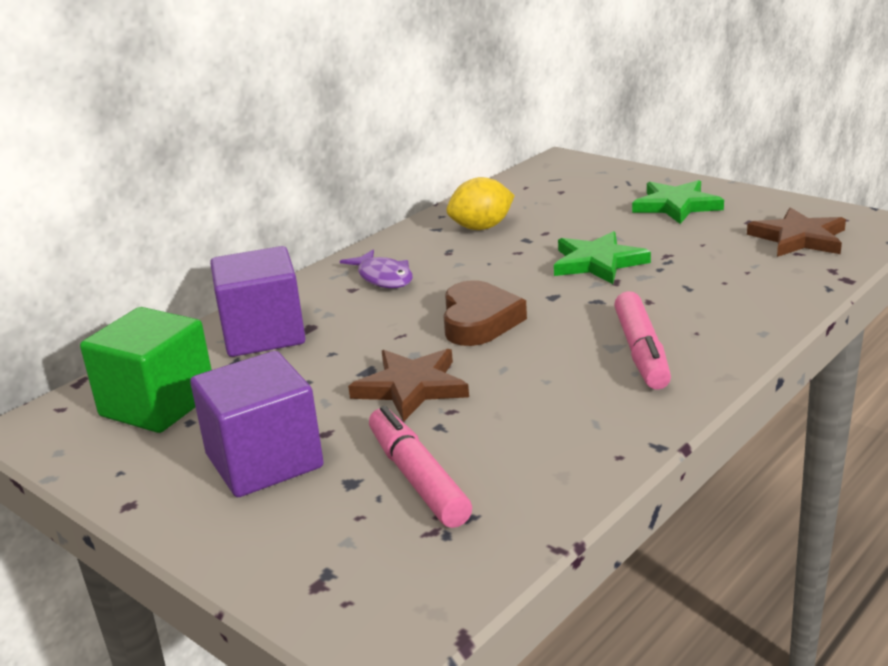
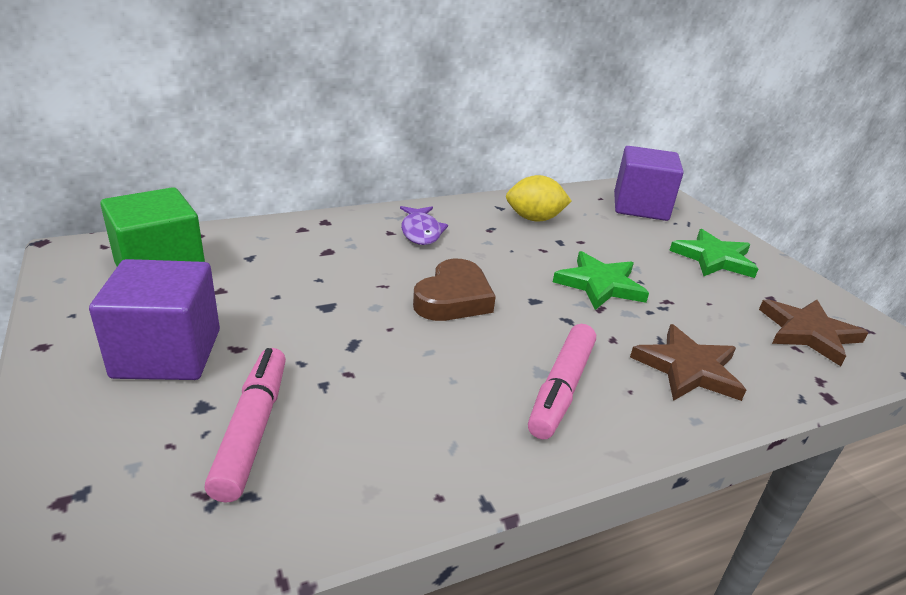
camera: 20 degrees right, 5 degrees up
purple cube [210,246,306,357] -> purple cube moved to [614,146,684,221]
brown star [348,349,469,422] -> brown star moved to [630,324,746,401]

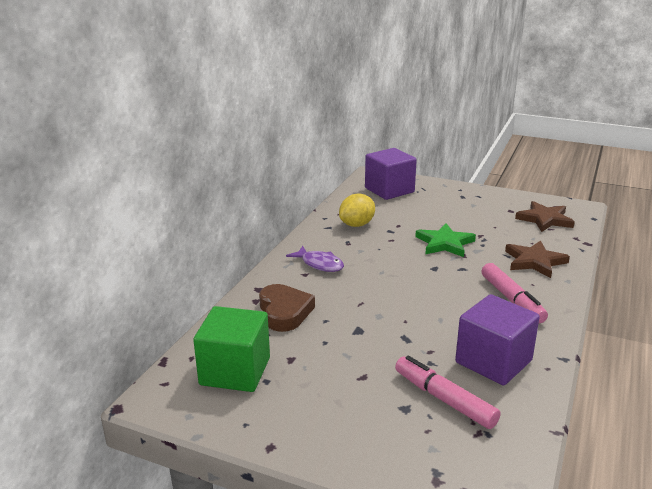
camera: 40 degrees left, 5 degrees down
purple cube [89,259,220,380] -> purple cube moved to [455,294,540,386]
brown heart [413,259,496,321] -> brown heart moved to [259,284,315,332]
green star [669,229,758,278] -> none

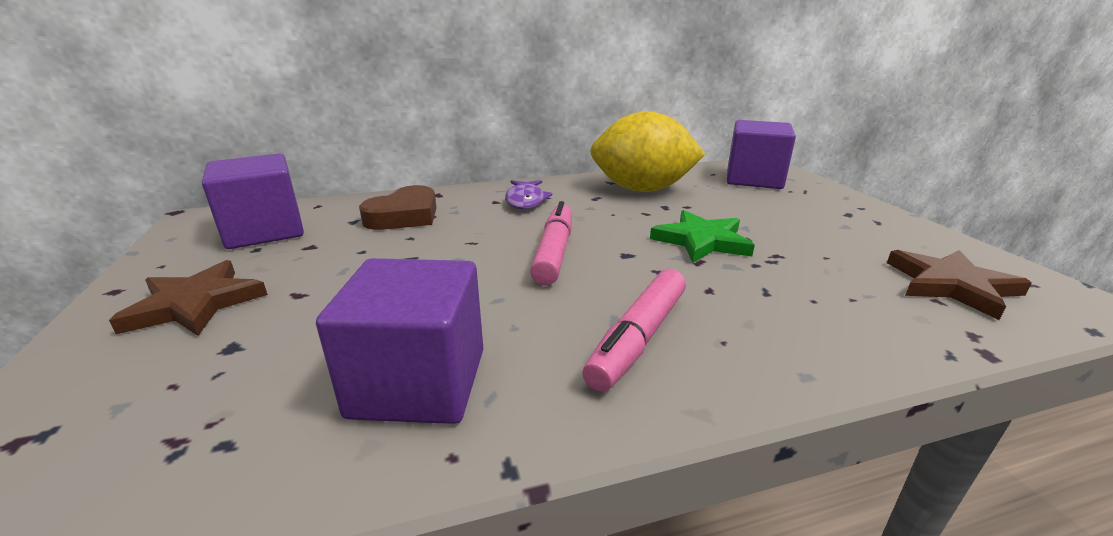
camera: 50 degrees right, 0 degrees up
green cube [193,306,270,392] -> purple cube [202,153,304,249]
yellow lemon [339,193,375,227] -> yellow lemon [590,111,706,192], size x1.70
pink marker [395,356,501,429] -> pink marker moved to [530,201,572,285]
brown star [505,240,570,278] -> brown star moved to [109,260,268,336]

